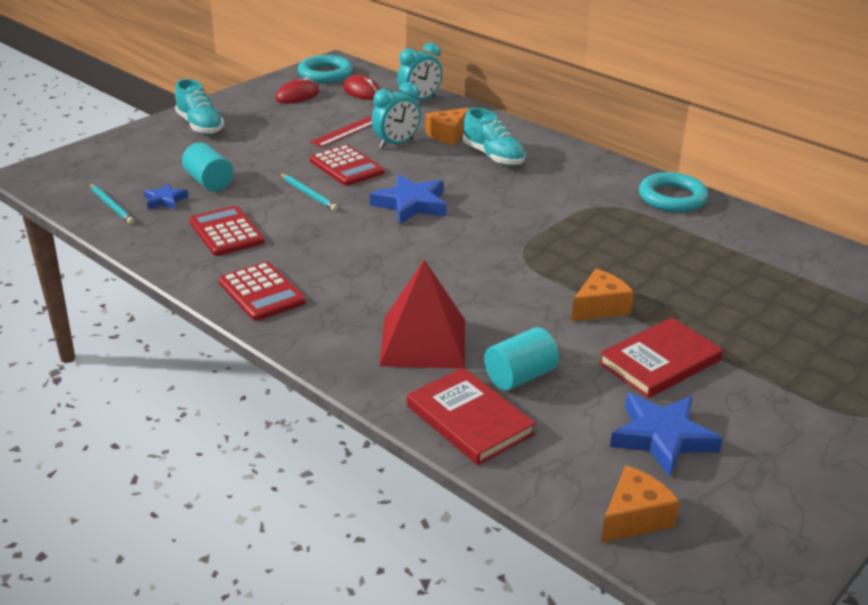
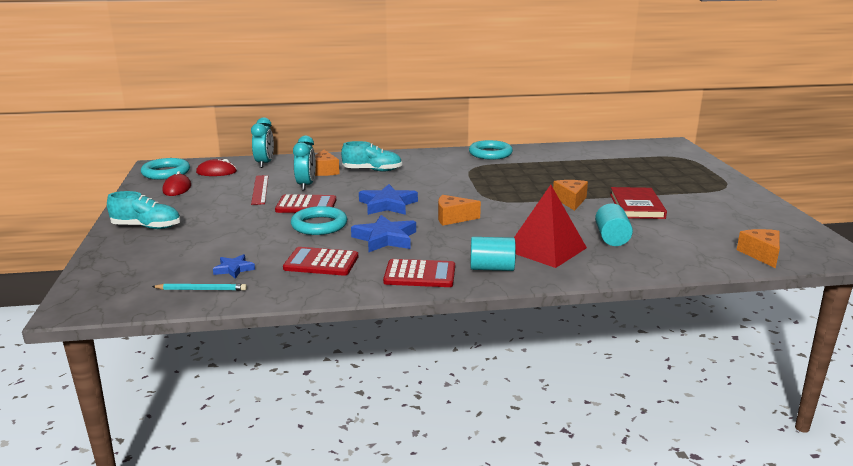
camera: 50 degrees left, 10 degrees down
turquoise cylinder [182,142,234,191] -> turquoise cylinder moved to [470,237,516,271]
turquoise pencil [279,173,338,211] -> turquoise ring [291,206,347,235]
red book [407,368,536,465] -> none
blue star [610,393,723,477] -> blue star moved to [351,215,416,252]
none -> orange cheese [438,195,481,225]

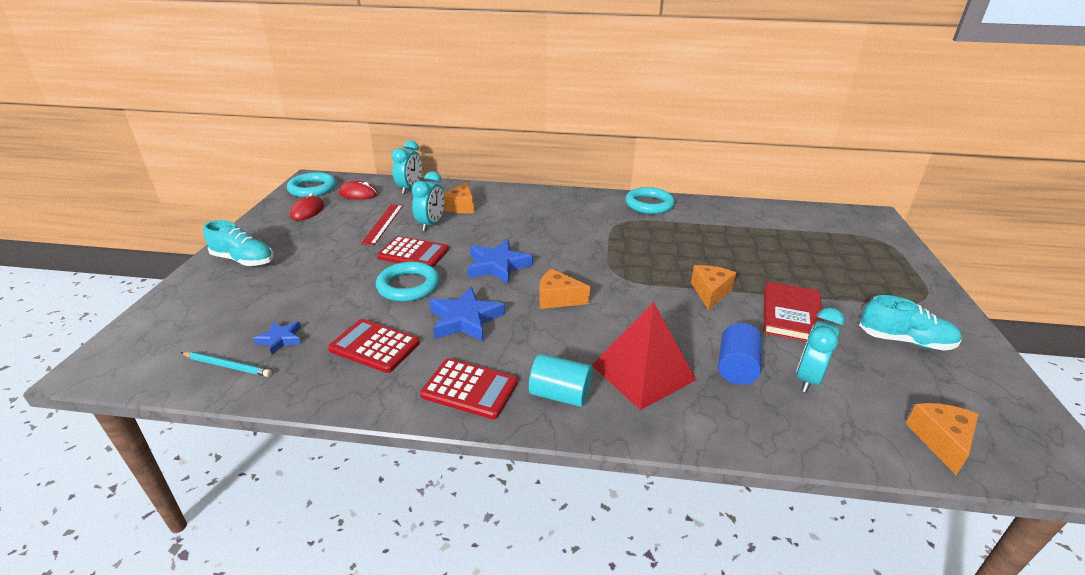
camera: 15 degrees right, 10 degrees up
turquoise shoe [341,141,402,172] -> turquoise shoe moved to [859,295,962,351]
turquoise cylinder [595,203,633,246] -> blue cylinder [718,323,762,385]
none -> turquoise clock [796,308,845,393]

